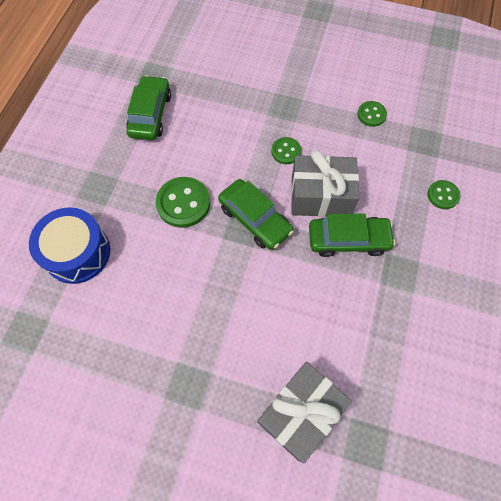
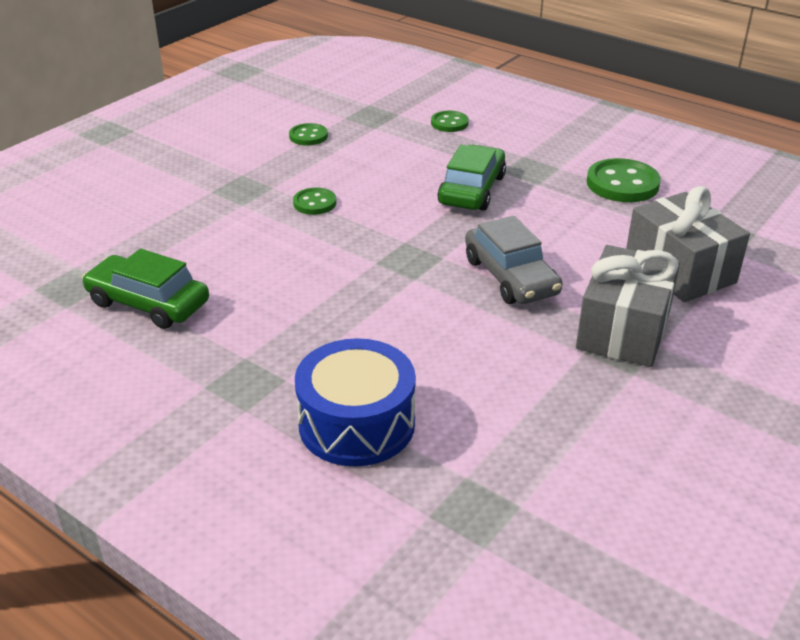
camera: 70 degrees left, 30 degrees down
green button [156,177,210,228] -> green button moved to [587,158,661,202]
green car [218,179,294,250] -> none
grey gift [291,150,359,217] -> grey gift moved to [576,245,680,367]
none -> grey car [465,216,563,304]

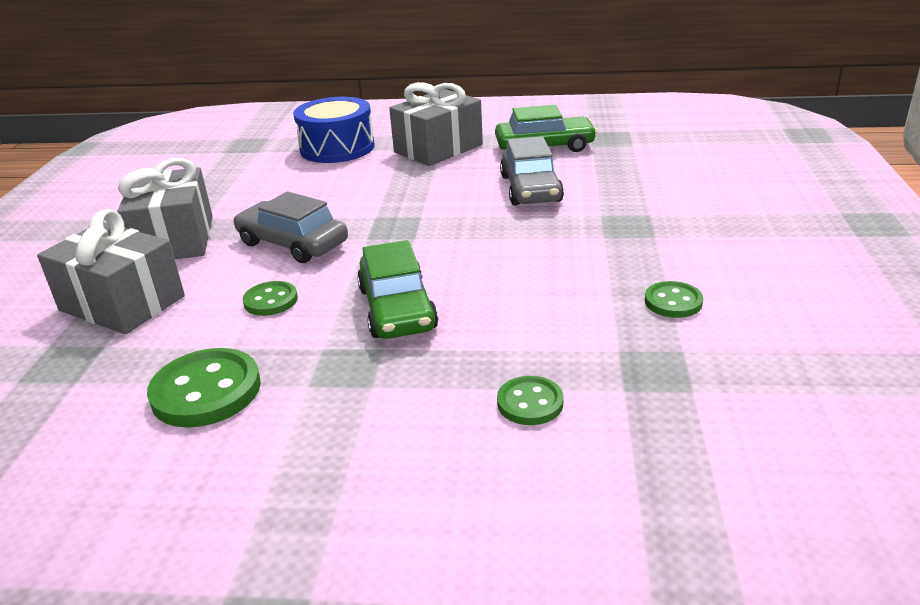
camera: 150 degrees right, 5 degrees down
green button [293,188,336,215] -> green button moved to [243,281,298,316]
none -> grey gift [389,82,483,166]
none -> grey car [500,136,564,206]

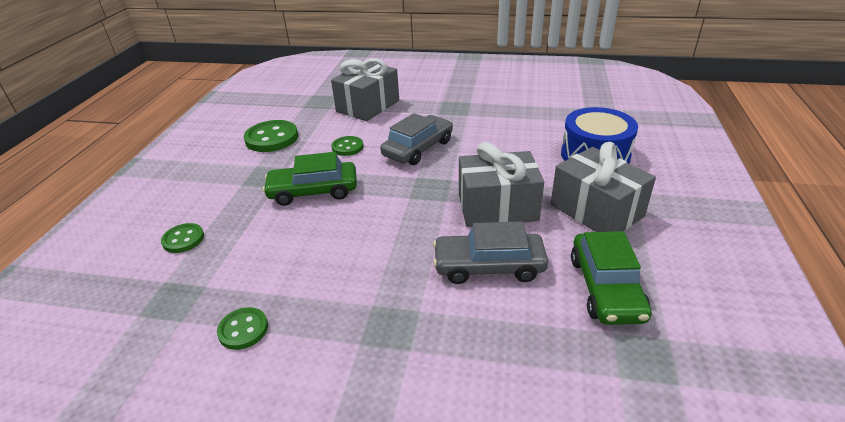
camera: 95 degrees right, 5 degrees up
grey gift [117,158,213,259] -> grey gift moved to [459,142,544,227]

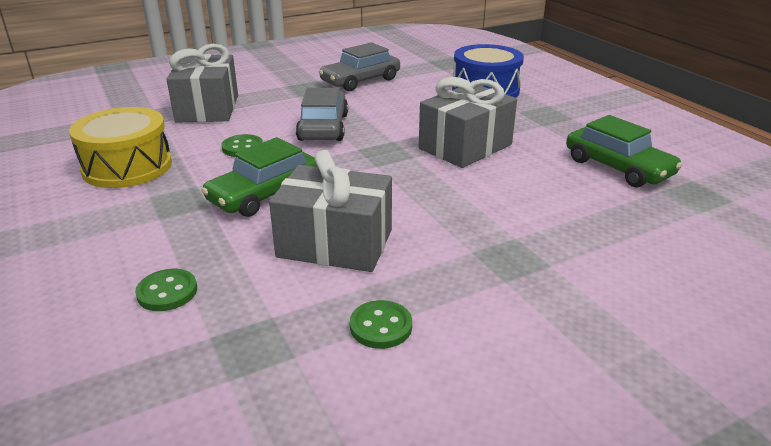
camera: 40 degrees left, 5 degrees down
green button [244,120,298,152] -> yellow drum [69,107,172,188]
grey car [433,221,548,284] -> grey car moved to [319,42,400,91]
grey gift [551,142,656,232] -> grey gift moved to [269,150,392,272]

